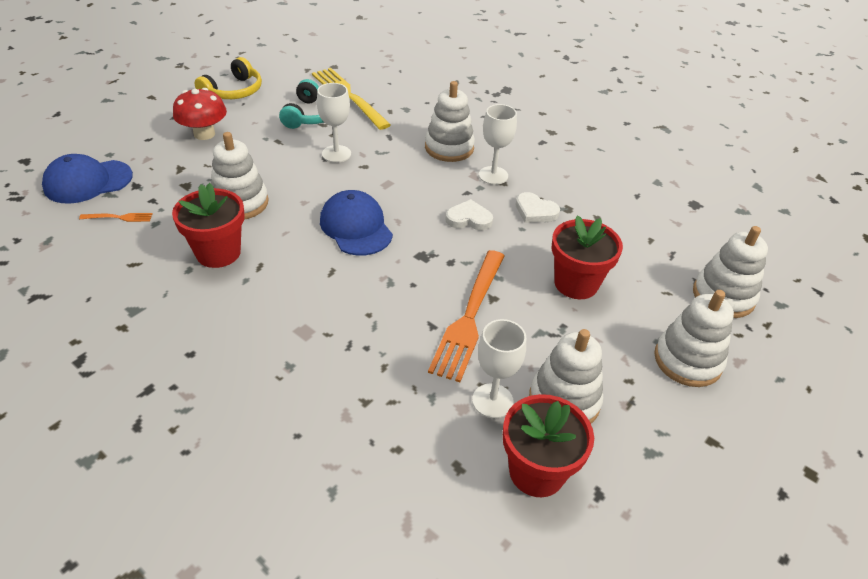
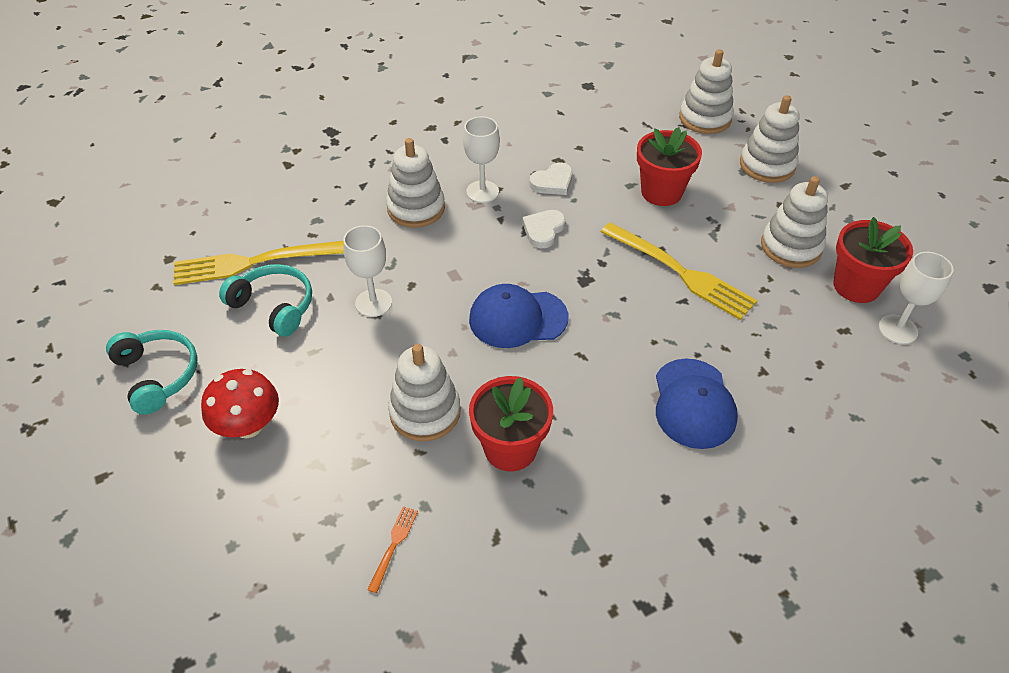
camera: 65 degrees left, 5 degrees up
blue cap [42,154,133,203] -> blue cap moved to [656,358,738,449]
yellow headphones [195,57,262,99] -> turquoise headphones [106,330,198,415]
orange fork [428,250,505,382] -> yellow fork [601,222,757,320]
white goblet [472,319,526,418] -> white goblet moved to [878,252,954,344]

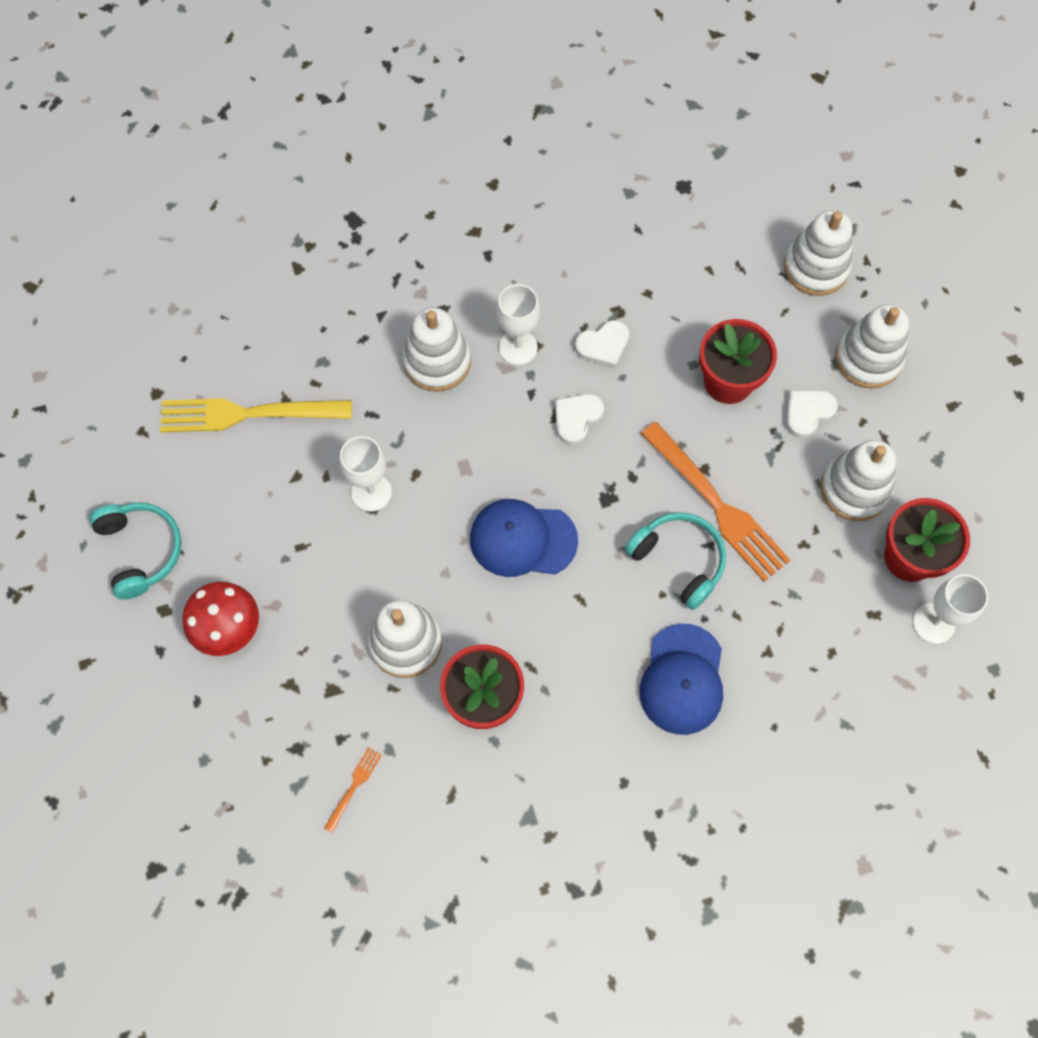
camera: 10 degrees right, 20 degrees up
turquoise headphones [219,264,312,337] -> turquoise headphones moved to [625,512,726,610]
yellow fork [601,222,757,320] -> orange fork [641,422,790,582]
none -> white heart [786,390,838,438]

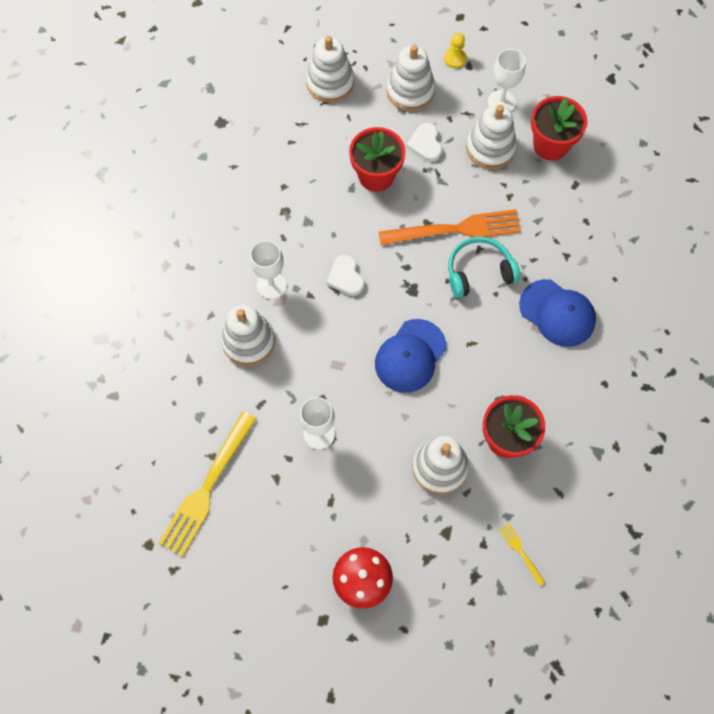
camera: 60 degrees left, 0 degrees up
turquoise headphones [90,503,182,600] -> none
orange fork [324,747,382,833] -> yellow fork [499,523,545,586]
white heart [575,320,629,368] -> none
white goblet [913,574,988,644] -> white goblet moved to [488,49,526,111]
none -> yellow pawn [444,33,467,68]

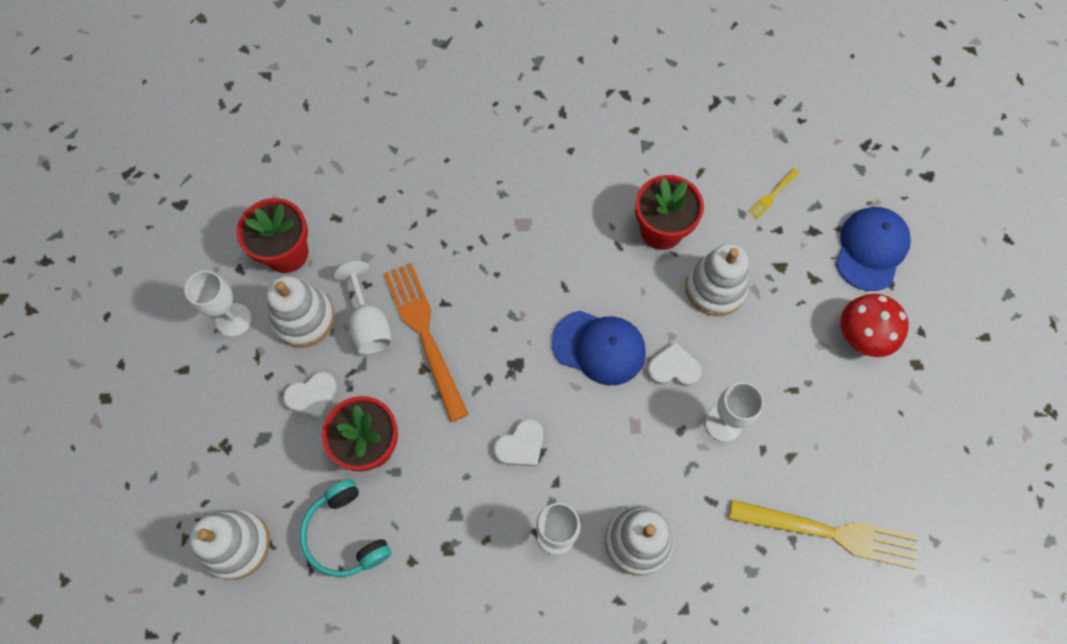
camera: 105 degrees left, 0 degrees up
white stacking toy [387,45,435,111] -> none
yellow pawn [444,33,467,68] -> none
turquoise headphones [448,237,520,298] -> turquoise headphones moved to [300,479,391,577]
blue cap [519,279,596,347] -> blue cap moved to [836,207,911,291]
none -> white goblet [334,261,392,354]
none -> white heart [647,342,702,387]

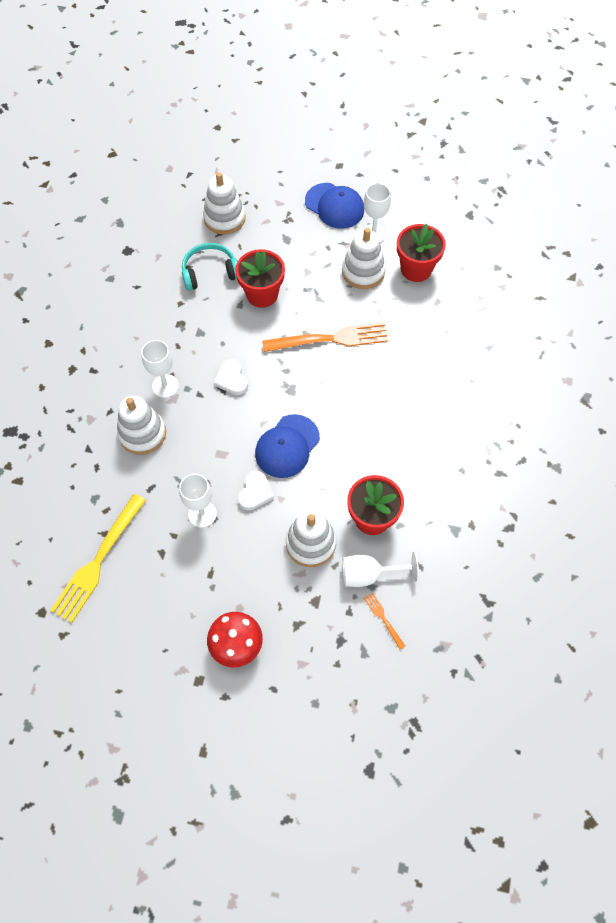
camera: 105 degrees right, 5 degrees down
white heart [283,372,337,419] -> none
white goblet [334,261,392,354] -> white goblet moved to [343,552,419,587]
yellow fork [748,168,800,219] -> orange fork [364,593,405,649]
blue cap [836,207,911,291] -> blue cap moved to [305,183,364,229]

